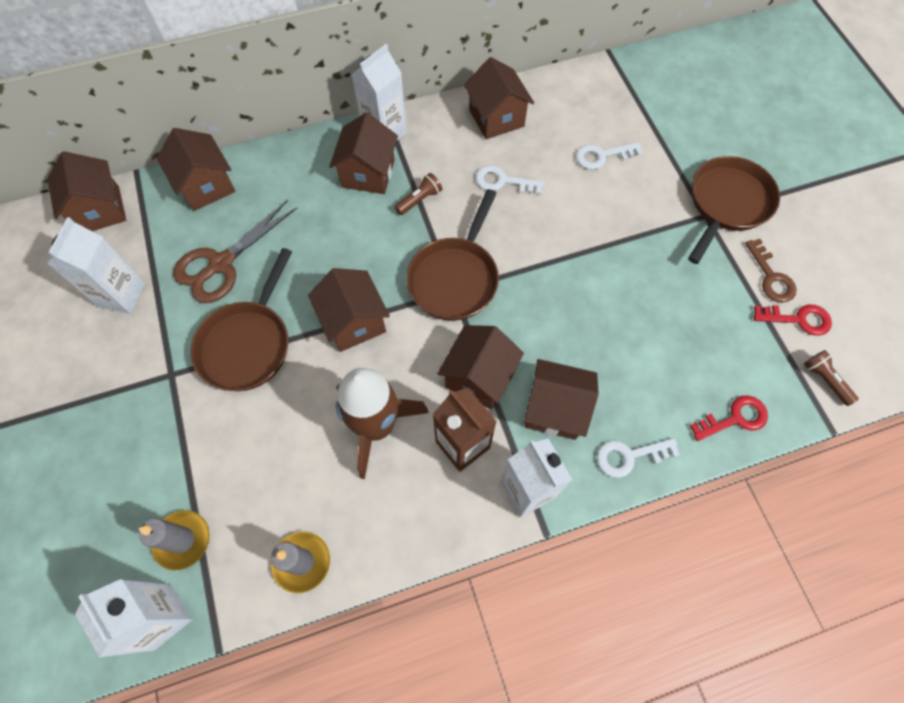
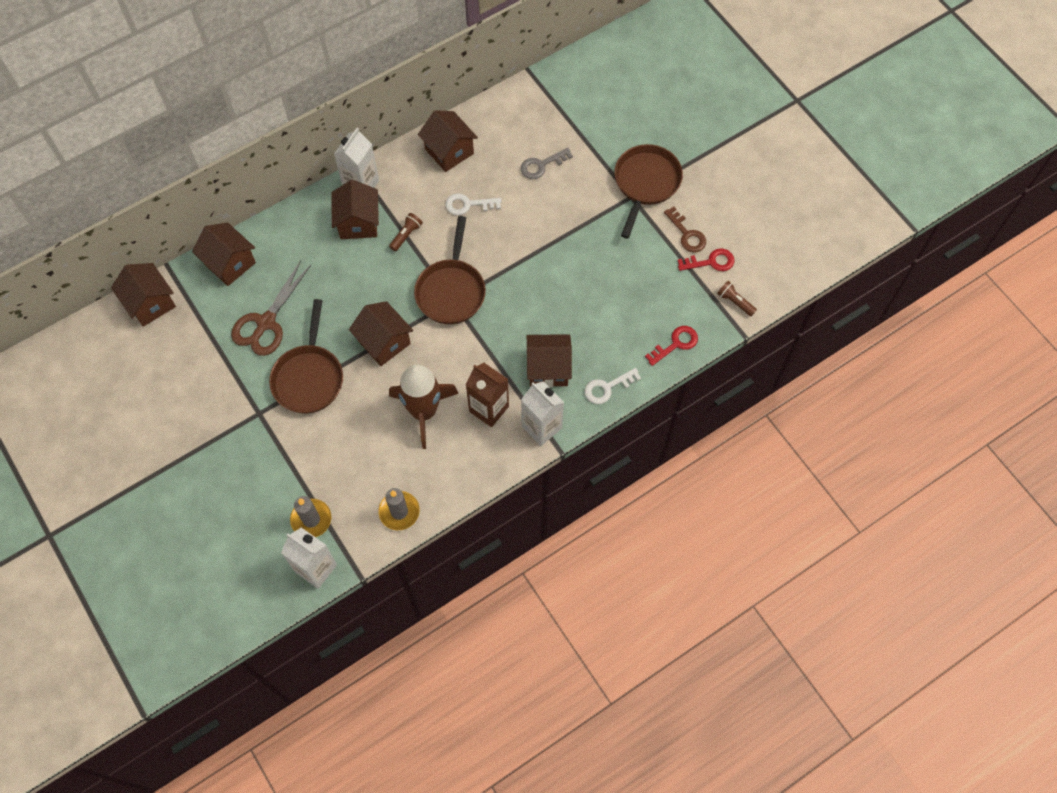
camera: 15 degrees left, 0 degrees up
white carton [47,217,145,314] -> none
brown house [437,325,524,409] -> none
white key [576,142,643,170] -> grey key [521,148,573,179]

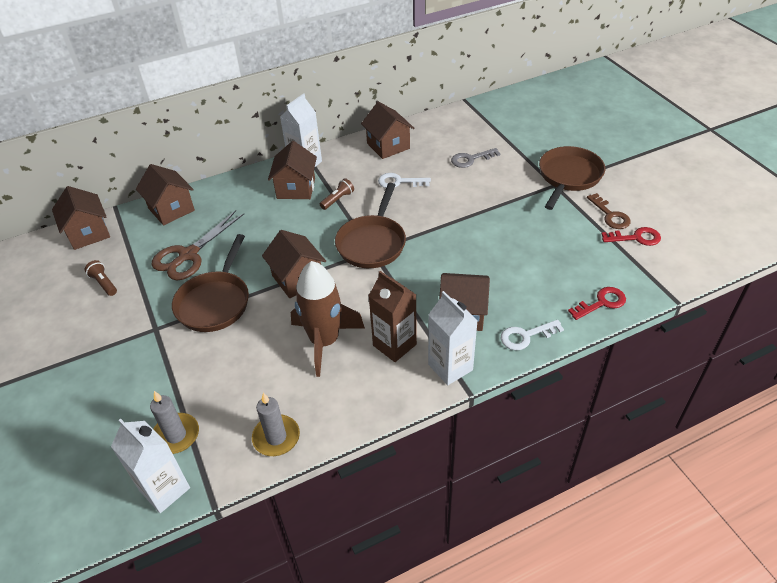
camera: 10 degrees right, 20 degrees down
brown flashlight [717,281,757,316] -> brown flashlight moved to [85,260,117,296]

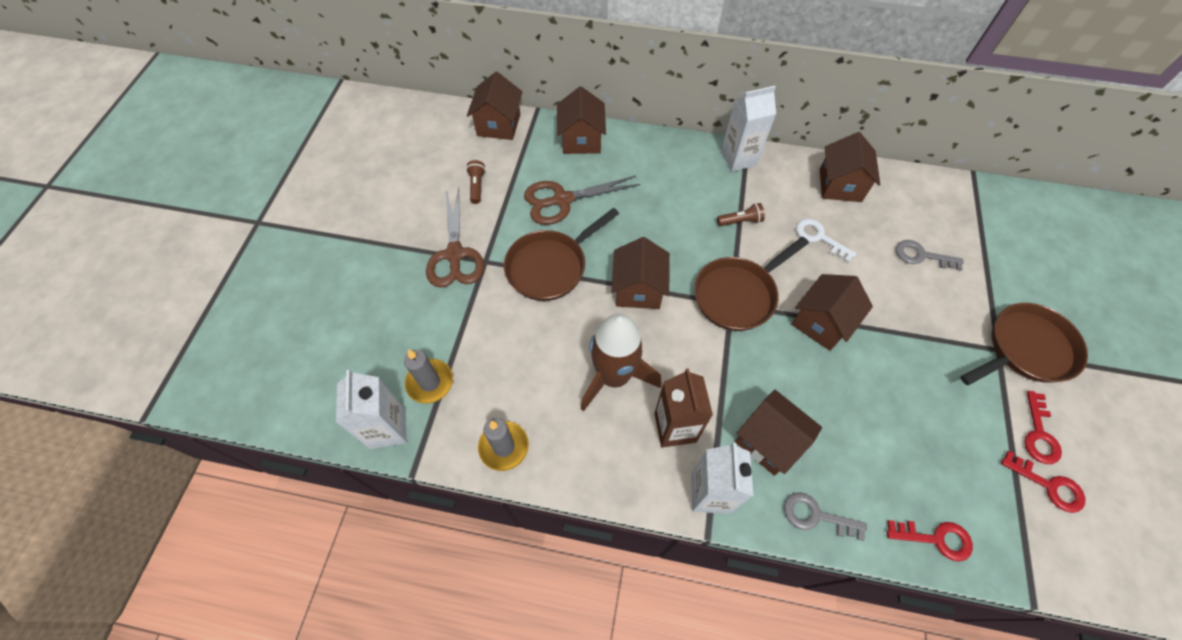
camera: 35 degrees right, 15 degrees up
brown house [268,141,317,199] -> brown house moved to [791,274,873,351]
white key [501,320,564,350] -> grey key [784,492,867,541]
brown key [587,193,631,229] -> red key [1024,391,1062,464]
none -> brown scissors [426,187,484,288]

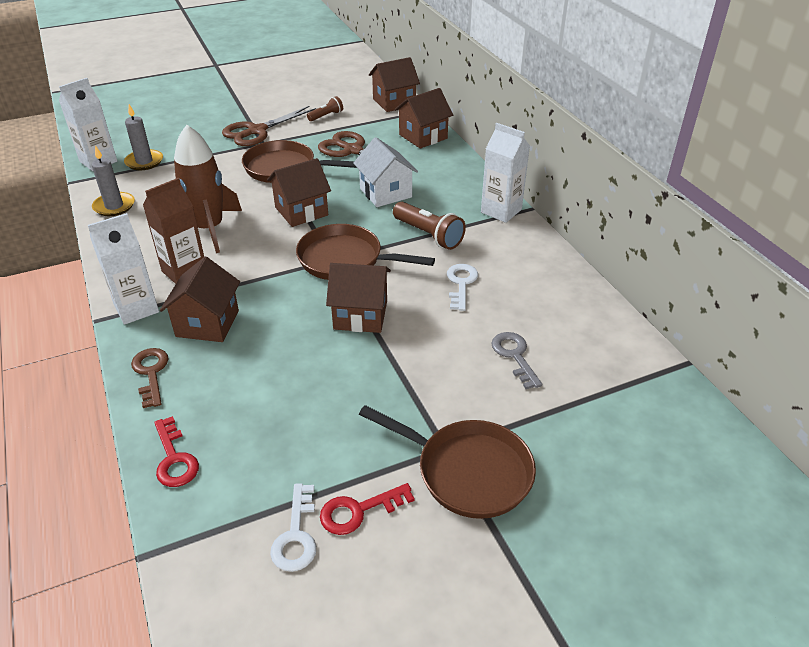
camera: 55 degrees right, 20 degrees down
brown flashlight [717,203,765,226] -> brown flashlight [393,202,466,250], size x1.68
grey key [784,492,867,541] -> brown key [131,348,169,408]
brown house [820,132,880,202] -> none
red key [1001,451,1085,513] -> white key [270,483,316,572]
none -> white house [353,137,418,207]

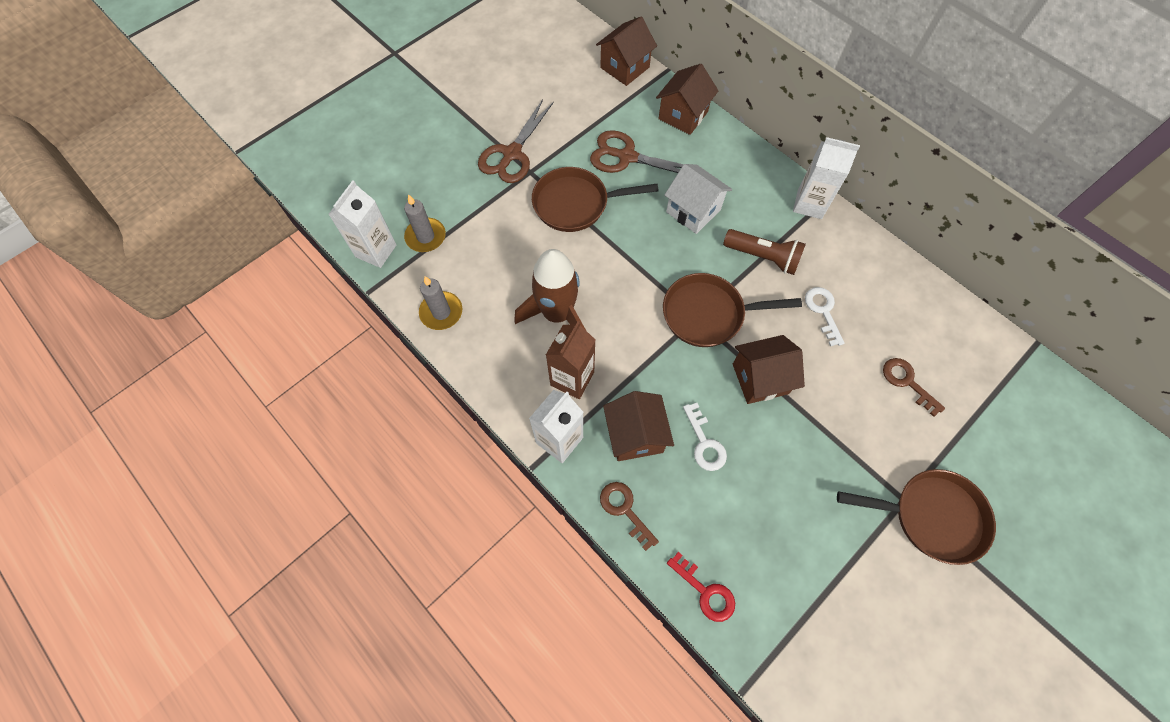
camera: 20 degrees left, 25 degrees up
brown house [267,158,331,227] -> none
white key [270,483,316,572] -> white key moved to [683,403,727,471]
brown flashlight [307,96,343,121] -> none
red key [320,483,415,535] -> none
grey key [492,332,542,389] -> brown key [883,358,945,417]

